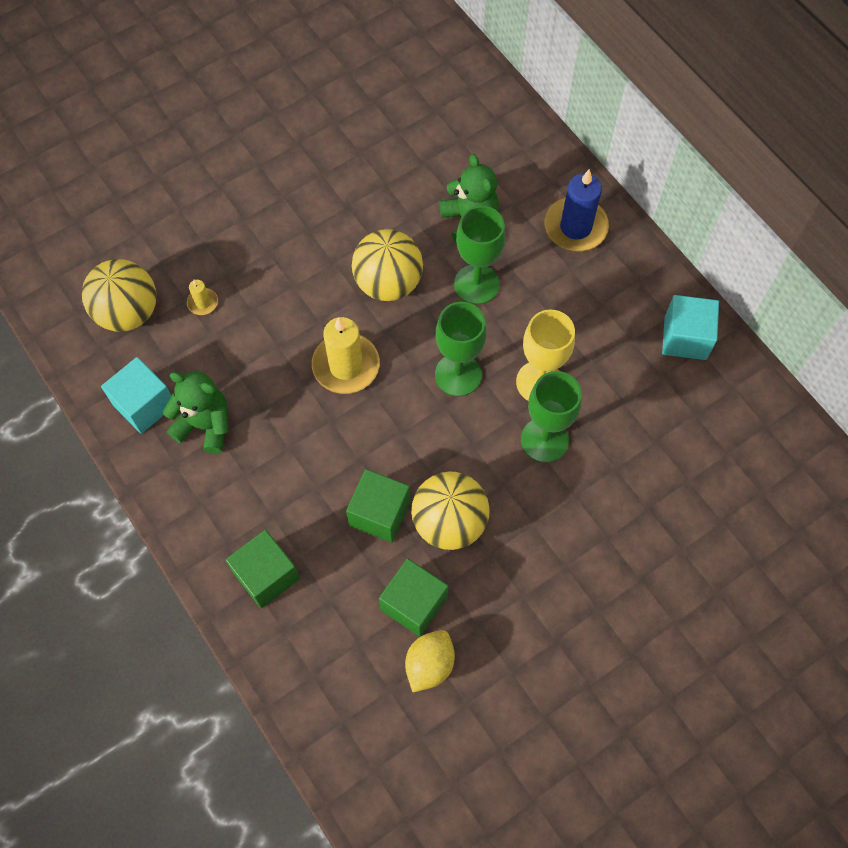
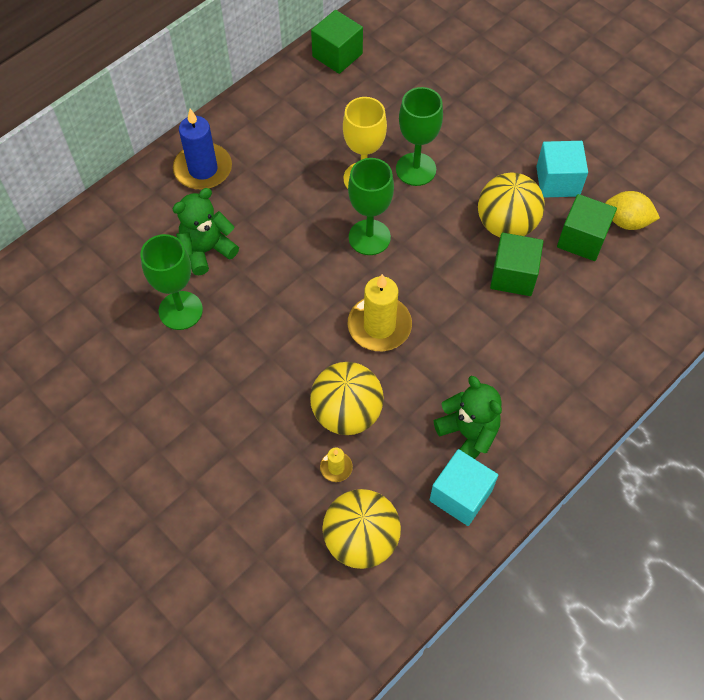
camera: 100 degrees left, 5 degrees down
green teddy bear [163,372,229,454] -> green teddy bear turned 135 degrees clockwise [434,376,502,459]
green cube [226,530,300,608] -> green cube moved to [311,10,363,74]
yellow ball [352,229,423,301] -> yellow ball moved to [310,362,384,435]
green goblet [454,206,506,305] -> green goblet moved to [141,234,203,330]
turquoise cube [662,295,719,360] -> turquoise cube moved to [536,141,588,197]

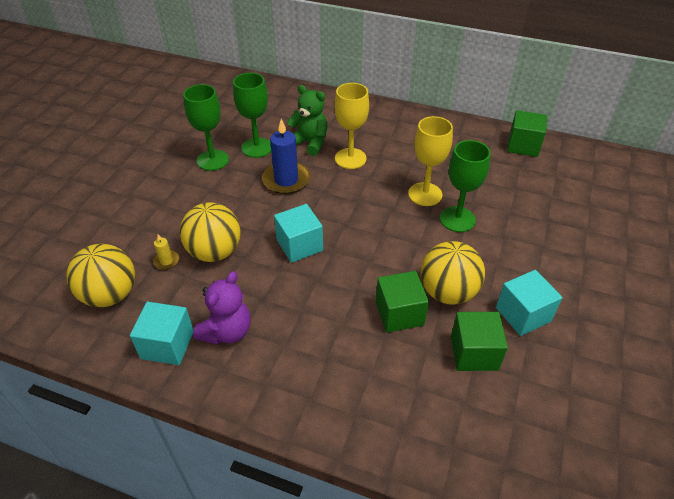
camera: 65 degrees right, 15 degrees down
blue candle [173,109,232,190] -> blue candle moved to [262,119,310,194]
green goblet [348,158,394,255] -> green goblet moved to [183,84,229,171]
yellow candle [348,274,412,351] -> turquoise cube [274,204,323,263]
green teddy bear [434,376,502,459] -> purple teddy bear [193,271,251,345]
yellow lemon [605,191,660,230] -> none
none -> yellow goblet [335,83,369,169]

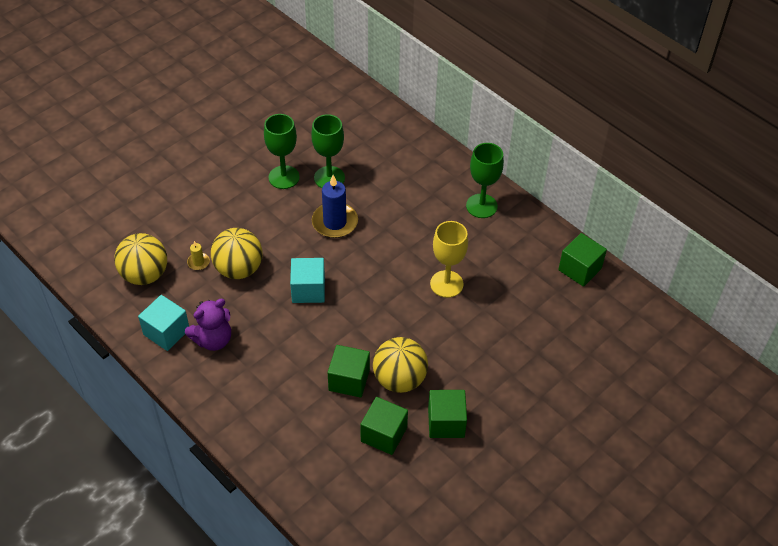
camera: 25 degrees right, 5 degrees up
green teddy bear [287,85,328,156] -> none
yellow goblet [335,83,369,169] -> none
green goblet [440,140,491,232] -> green goblet moved to [466,143,504,218]
turquoise cube [496,270,563,336] -> green cube [428,390,467,438]

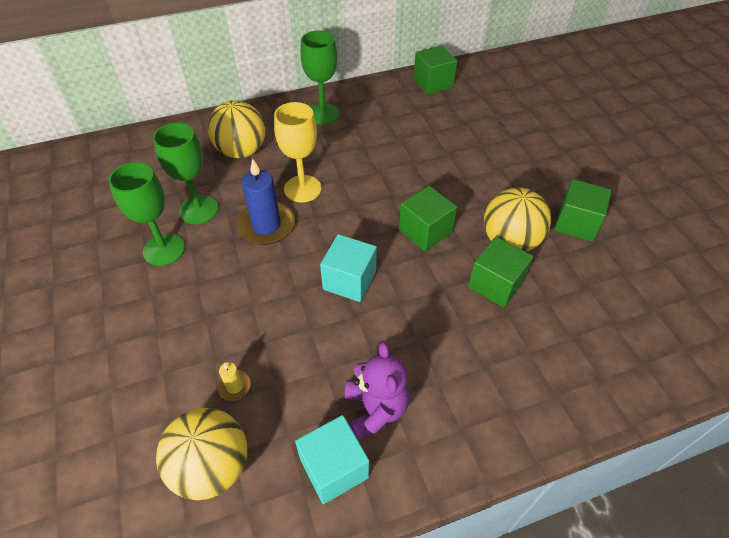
camera: 65 degrees left, 0 degrees up
yellow ball [211,228,263,279] -> yellow ball moved to [208,100,265,158]
green cube [360,397,408,455] -> green cube moved to [399,186,457,252]
yellow goblet [430,221,468,298] -> yellow goblet moved to [274,102,322,203]

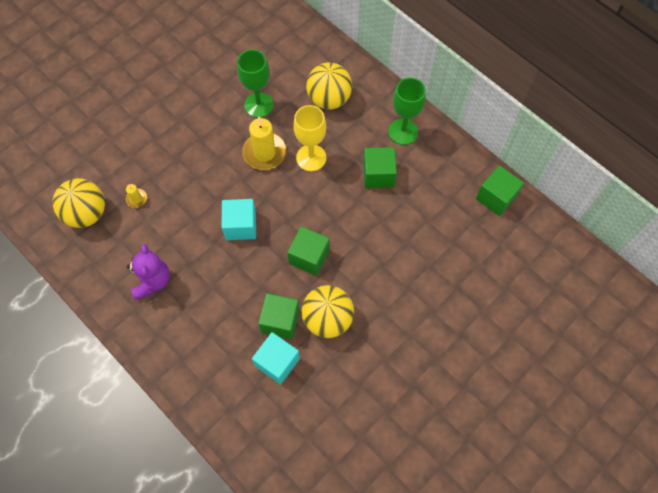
camera: 65 degrees right, 15 degrees up
green goblet [109,162,185,266] -> none
blue candle [237,158,295,245] -> yellow candle [242,116,286,170]
turquoise cube [295,415,369,504] -> turquoise cube moved to [252,332,300,385]
purple teddy bear [345,342,410,440] -> purple teddy bear turned 60 degrees counterclockwise [127,244,170,300]
green cube [554,179,612,242] -> green cube moved to [363,147,397,188]

